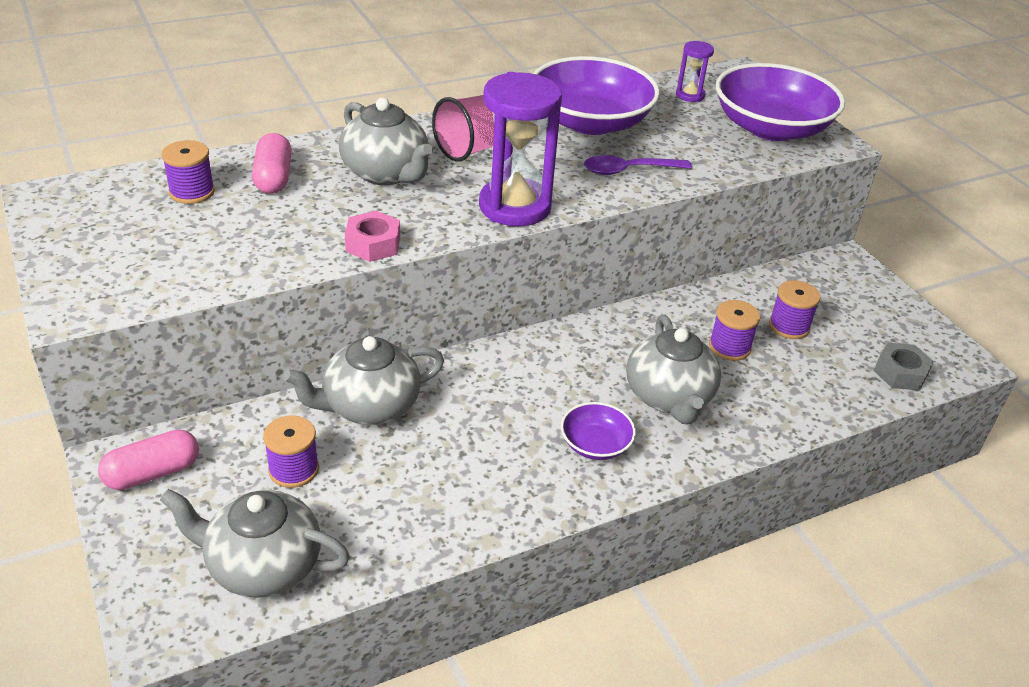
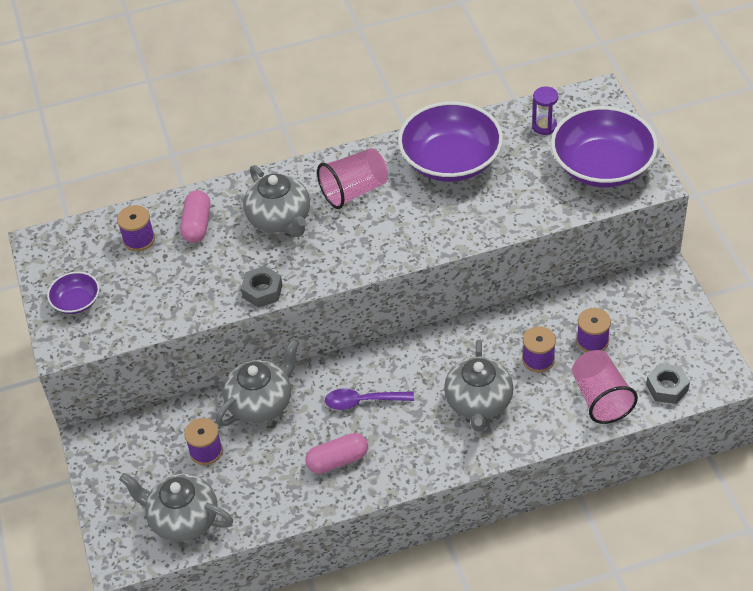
camera: 15 degrees right, 10 degrees up
pink capsule [98,429,199,490] -> pink capsule moved to [305,433,368,474]
grey teapot [283,336,444,425] -> grey teapot turned 150 degrees clockwise [216,339,299,427]
pink nut [345,211,400,262] -> grey nut [241,266,282,308]
purple hourglass [479,72,562,226] -> none
purple bowl [561,402,636,460] -> purple bowl moved to [47,272,99,314]
purple spoon [584,155,692,175] -> purple spoon moved to [325,389,414,410]
none -> pink cup [572,350,638,424]

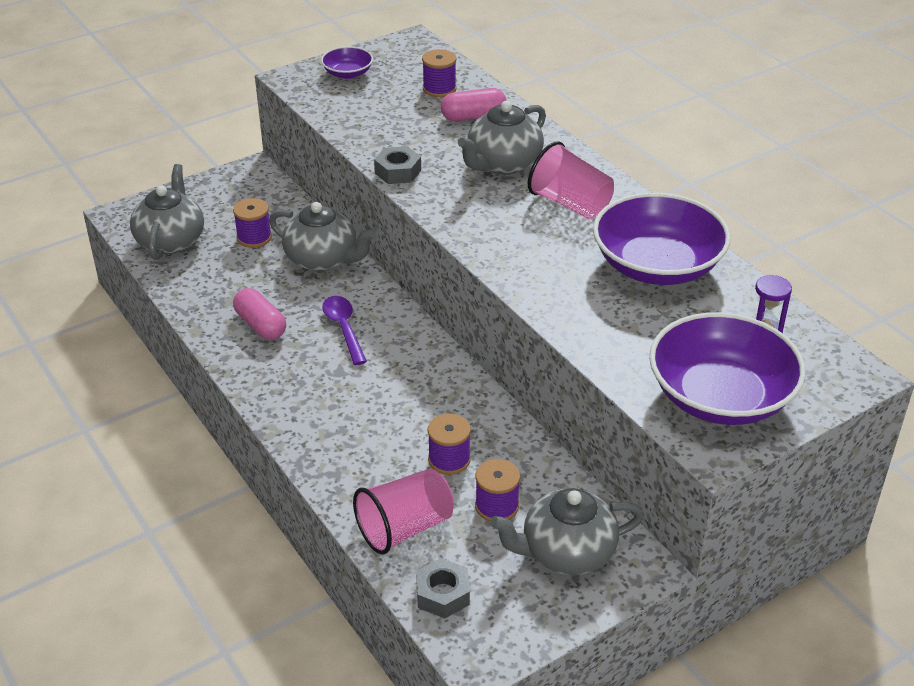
camera: 70 degrees right, 10 degrees down
grey teapot [444,340,514,432] -> grey teapot moved to [490,488,644,575]

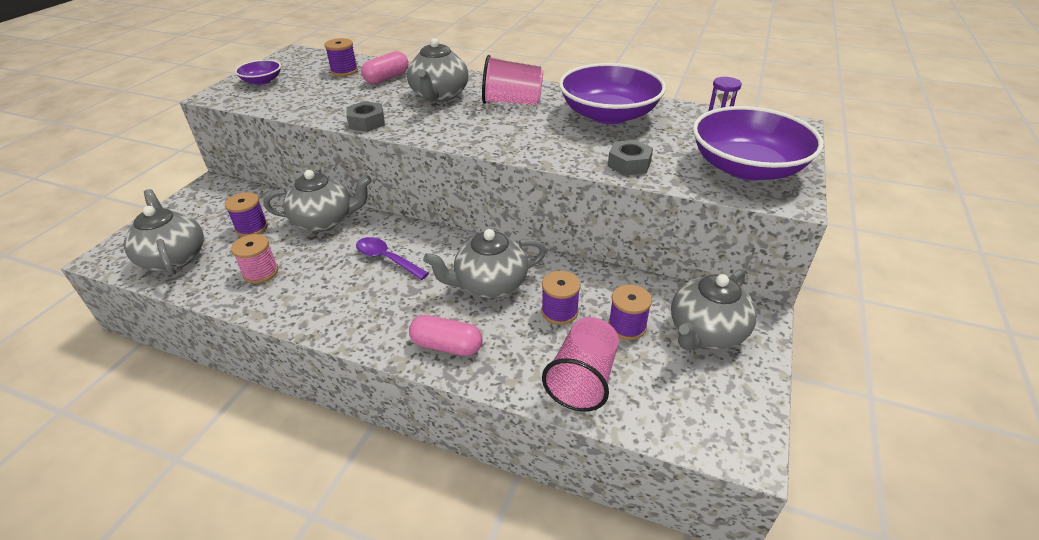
camera: 35 degrees left, 0 degrees up
pink capsule [233,288,286,340] -> pink capsule moved to [409,315,483,356]
grey nut [416,558,470,619] -> grey nut moved to [608,140,653,175]
none -> pink spool [231,234,278,283]
none -> grey teapot [423,229,547,298]

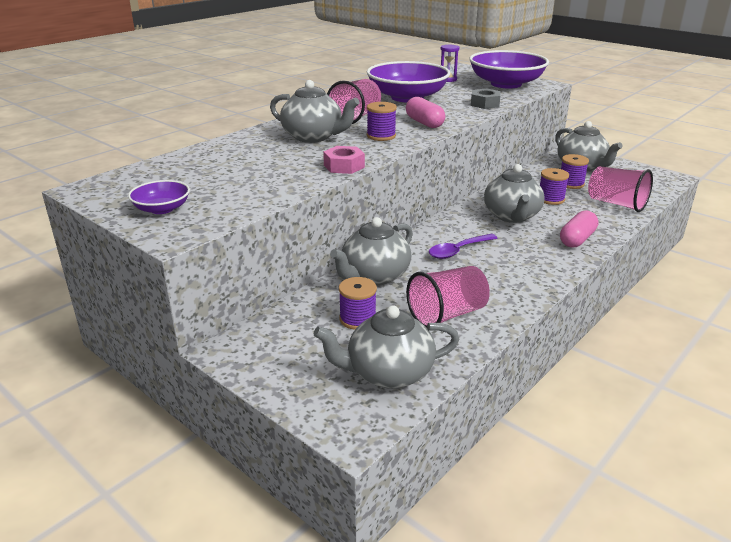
camera: 70 degrees left, 10 degrees down
pink spool [231,234,278,283] -> pink cup [406,266,490,328]
grey teapot [264,170,372,232] -> grey teapot turned 150 degrees counterclockwise [330,217,413,285]
purple spool [325,38,358,76] -> purple spool moved to [367,102,397,141]
grey nut [346,101,385,132] -> pink nut [323,146,365,174]
pink capsule [361,51,409,84] -> pink capsule moved to [406,97,445,128]

